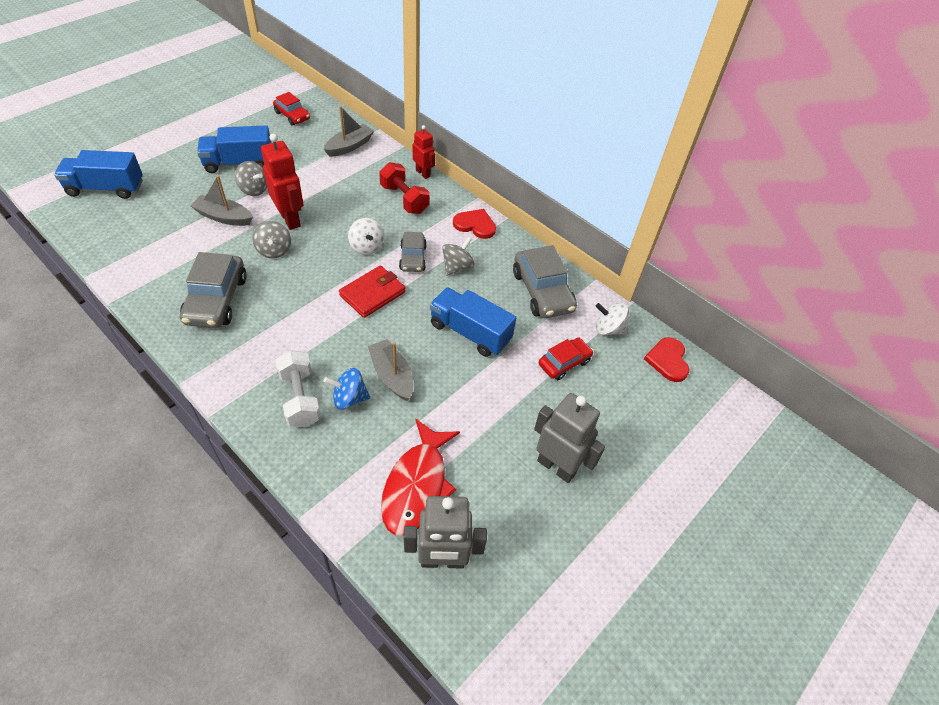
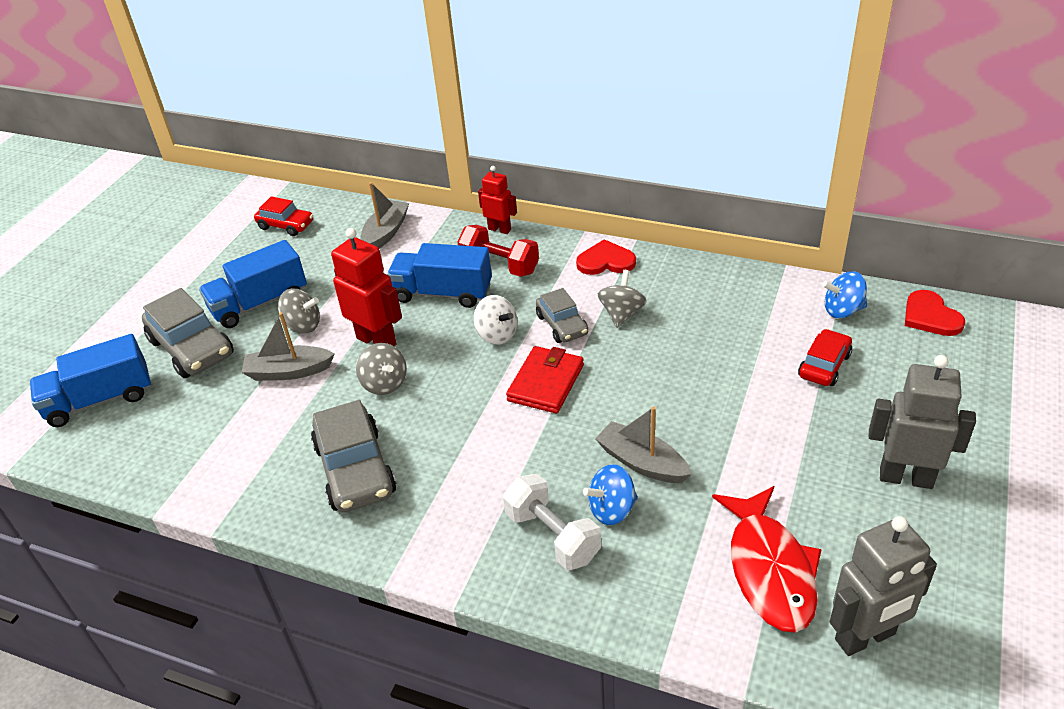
camera: 15 degrees left, 10 degrees down
blue truck [430,287,516,357] -> blue truck moved to [387,243,492,308]
grey car [513,245,577,318] -> grey car moved to [142,288,234,378]
white spinning top [596,303,629,335] -> blue spinning top [822,271,867,318]

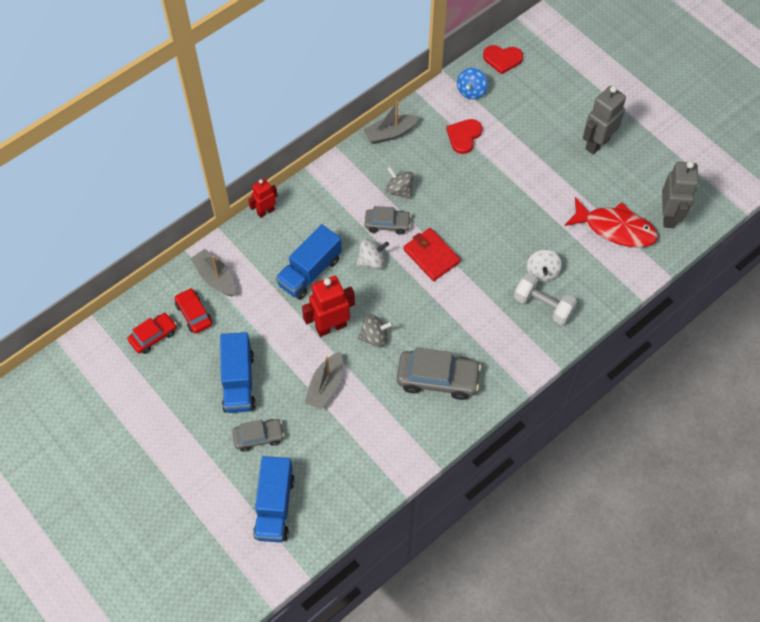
camera: 65 degrees left, 20 degrees up
grey car [142,288,234,378] -> grey car [232,419,285,452], size x0.60
grey spinning top [278,288,320,333] -> none
red dumbbell [457,225,539,277] -> none
white dumbbell [503,474,601,570] -> white dumbbell turned 45 degrees clockwise [514,273,577,325]
red heart [576,239,636,275] -> red heart moved to [446,119,482,154]
blue spinning top [583,464,638,525] -> white spinning top [527,250,562,281]
grey boat [595,406,692,483] -> grey boat moved to [363,101,419,144]
red car [798,329,852,386] -> red car moved to [175,288,212,334]

